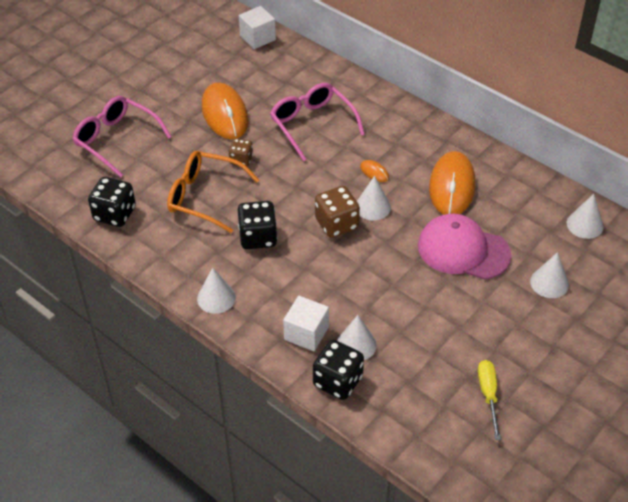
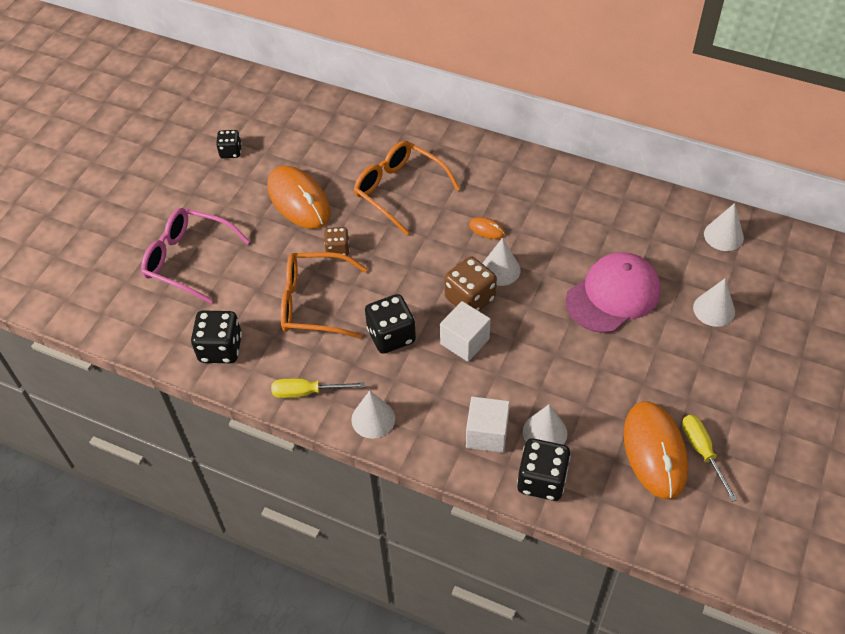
camera: 15 degrees left, 5 degrees up
white cube [239,6,276,49] -> white cube moved to [440,301,491,362]
pink glasses [270,83,365,161] -> orange glasses [354,141,460,235]
pink cap [418,214,511,280] -> pink cap turned 135 degrees clockwise [566,252,661,333]
orange mouse [429,151,475,215] -> orange mouse moved to [624,401,688,500]
none -> black dice [216,130,242,158]
none -> yellow screwdriver [271,379,365,398]

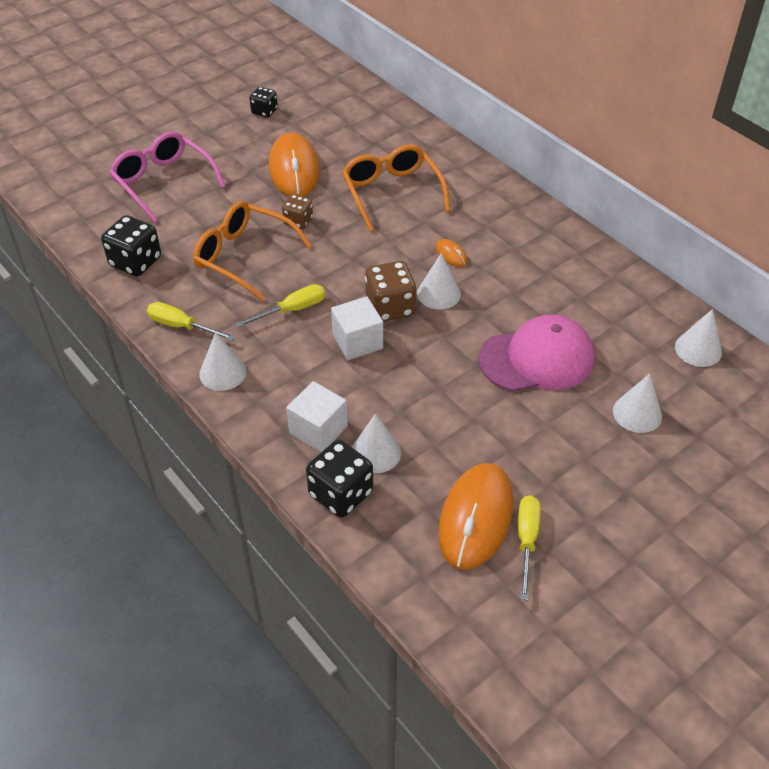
camera: 25 degrees right, 5 degrees down
black dice [365,294,416,354] -> yellow screwdriver [236,284,325,328]

